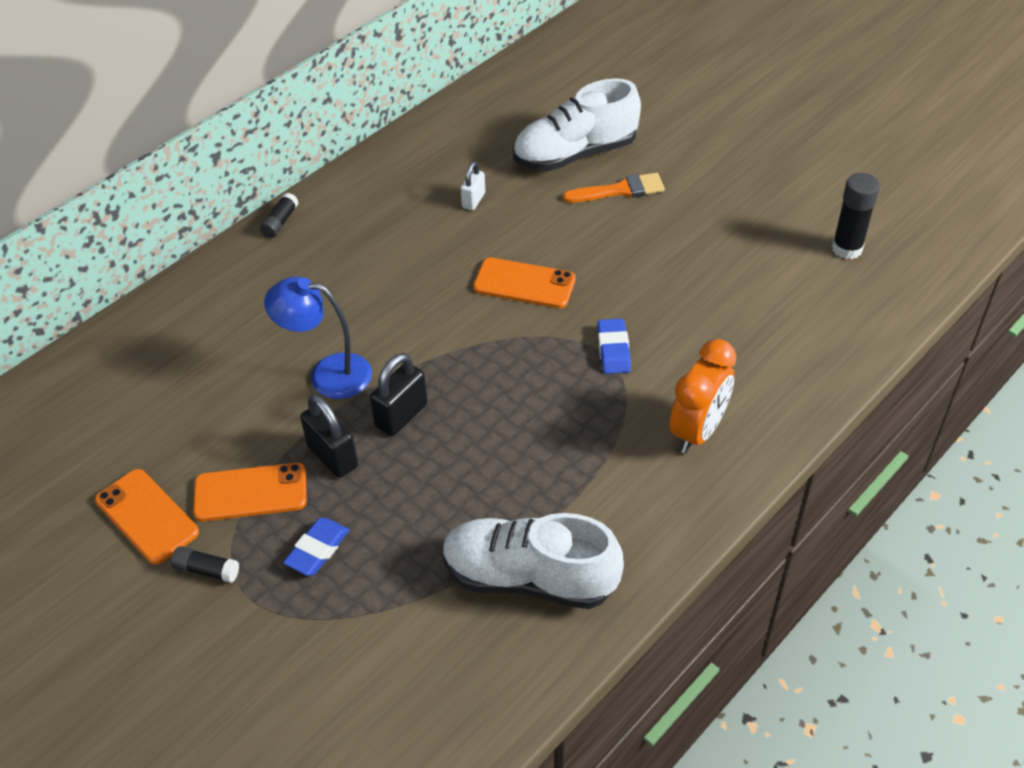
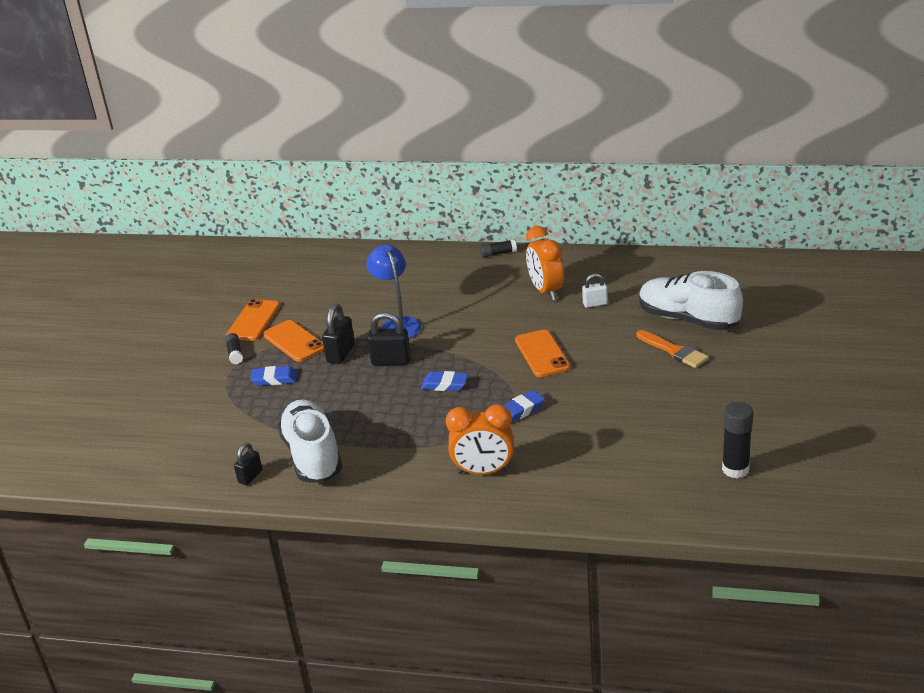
camera: 60 degrees right, 15 degrees down
none -> black padlock [234,443,262,485]
none -> blue eraser [421,371,468,391]
none -> orange clock [526,226,564,301]

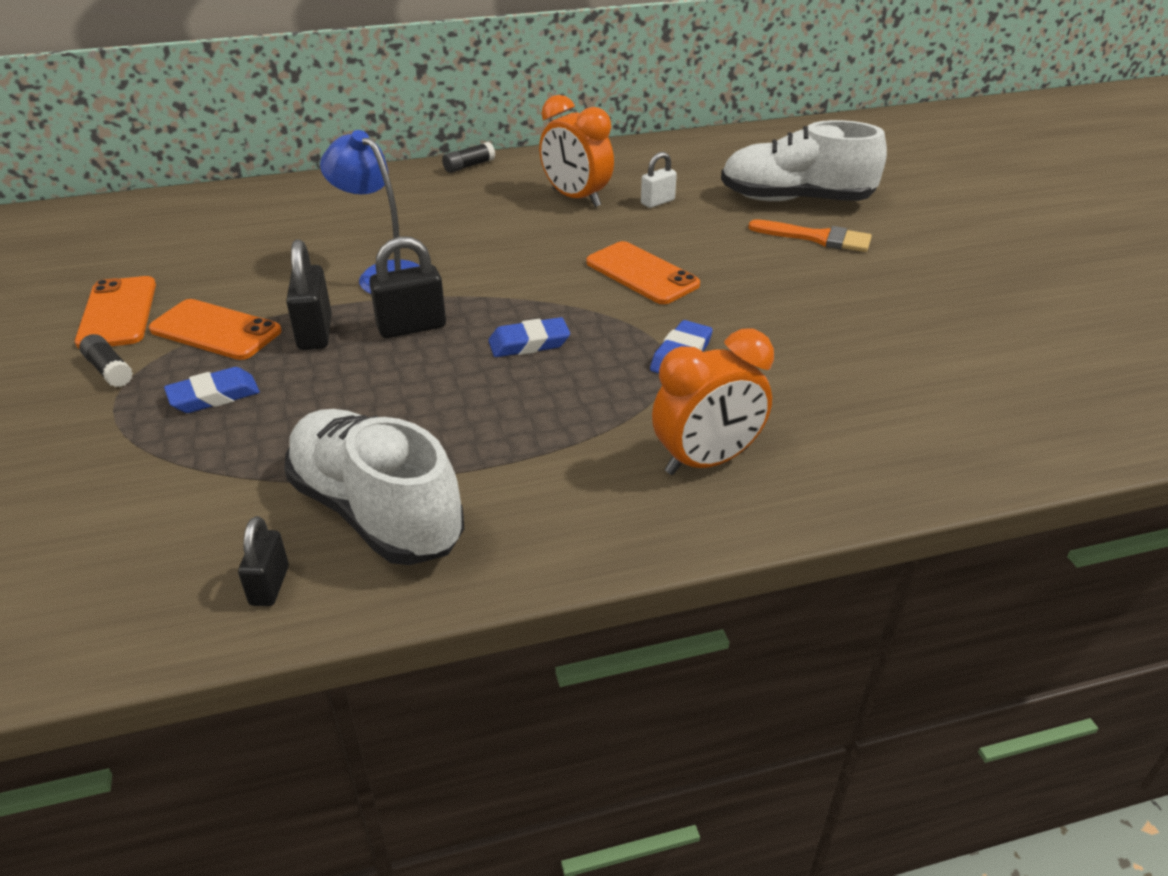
camera: 30 degrees left, 5 degrees up
black glue stick [722,402,753,478] -> none

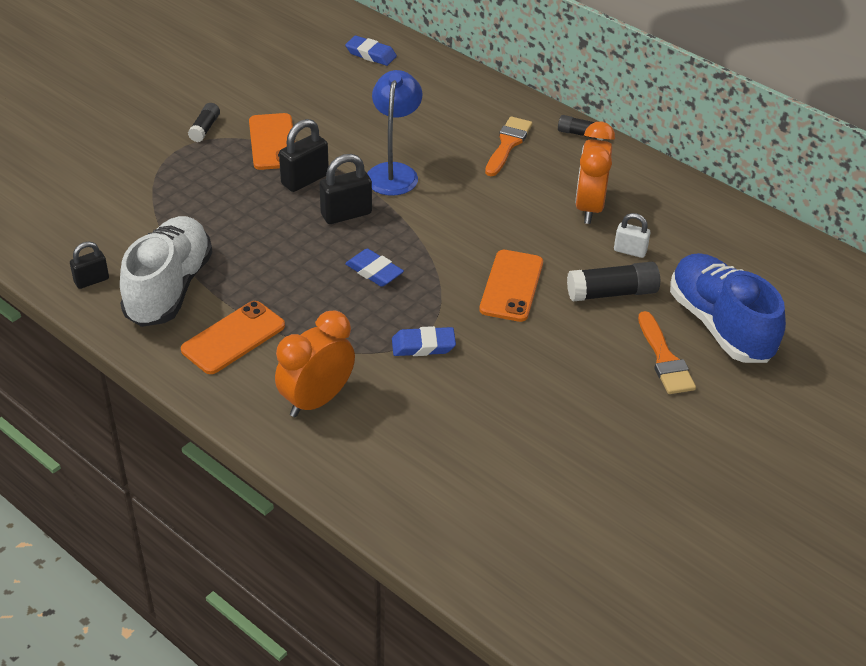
camera: 55 degrees right, 5 degrees up
orange phone [75,276,156,349] -> orange phone moved to [181,301,285,374]
blue eraser [164,367,260,413] -> blue eraser moved to [345,35,397,66]
black padlock [369,237,446,338] -> black padlock turned 60 degrees counterclockwise [319,154,372,224]
orange clock [652,329,774,475] -> orange clock turned 105 degrees clockwise [275,310,355,417]
white shoe [721,120,887,201] -> blue shoe [670,253,786,363]
none -> orange brush [485,116,533,176]
none -> black glue stick [567,262,660,302]

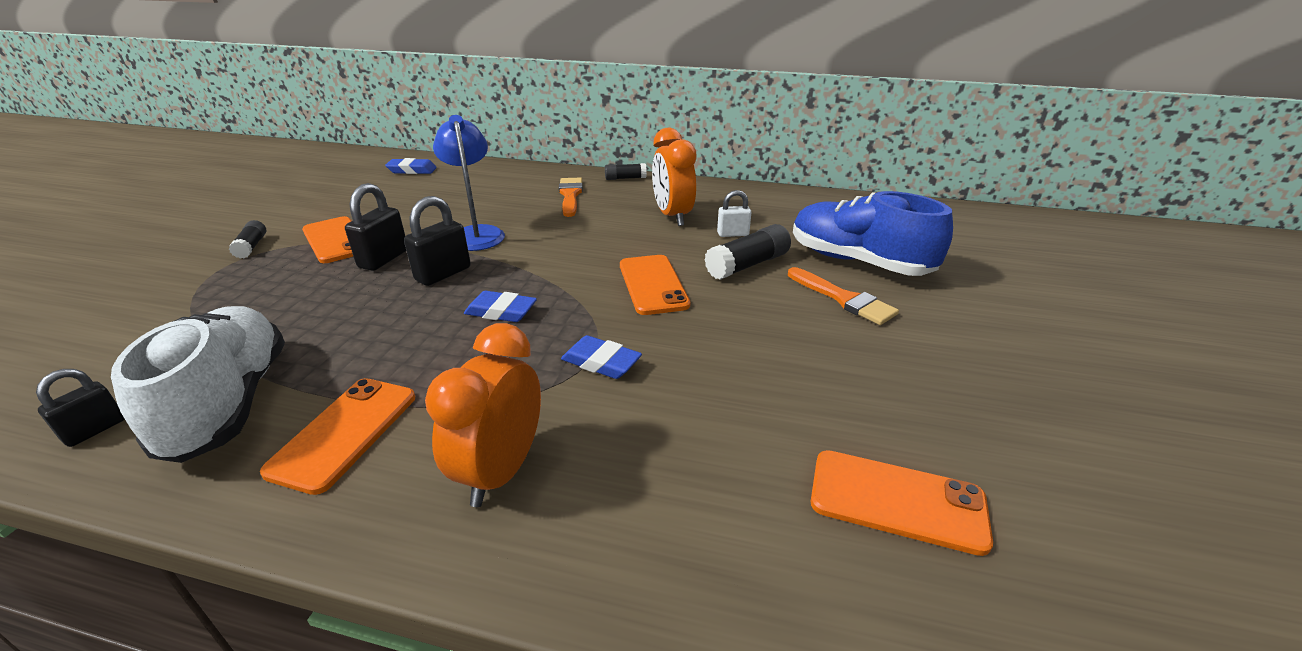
camera: 25 degrees left, 10 degrees down
blue eraser [392,326,456,356] -> blue eraser turned 60 degrees clockwise [561,335,642,379]
none -> orange phone [811,450,993,556]

